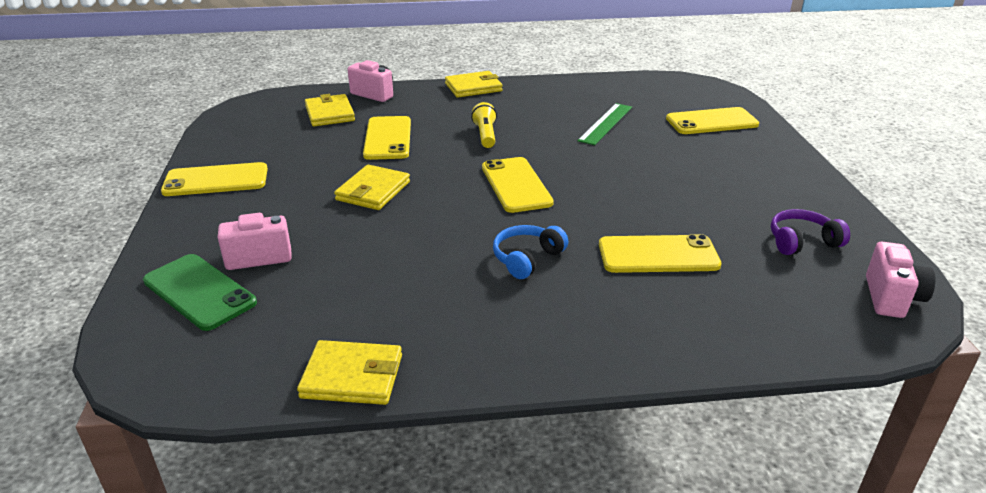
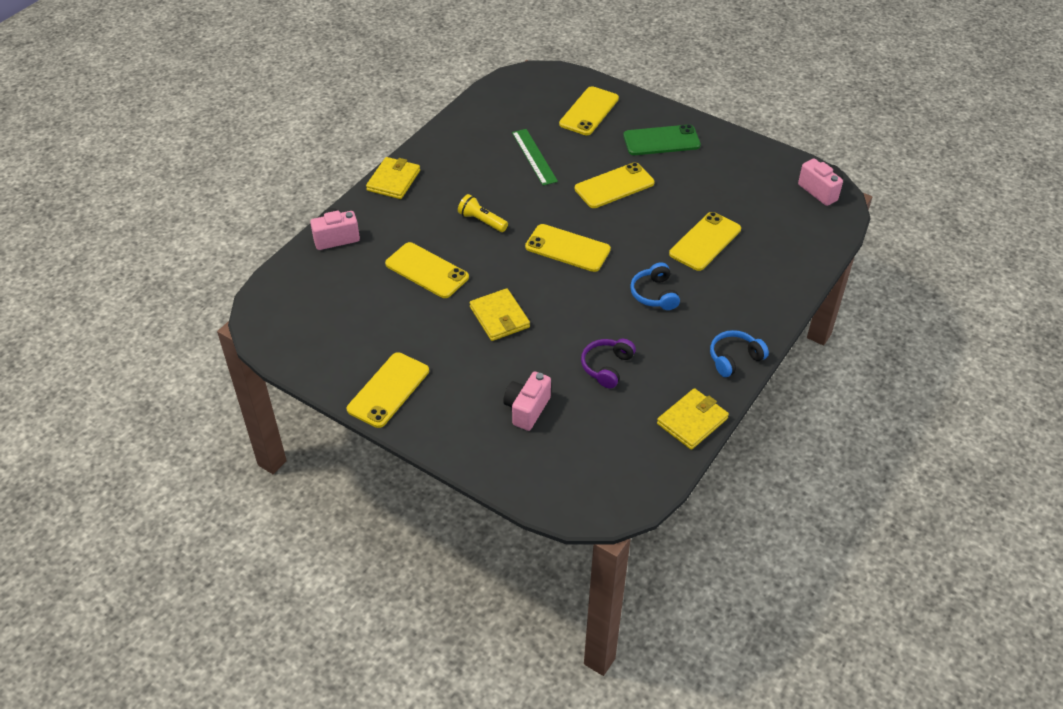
camera: 50 degrees left, 15 degrees up
green phone [143,254,257,331] -> green phone moved to [623,124,701,155]
yellow wallet [305,94,355,126] -> none
purple headphones [771,209,850,255] -> purple headphones moved to [581,339,636,388]
none -> yellow phone [575,162,655,208]
none -> blue headphones [710,330,769,377]

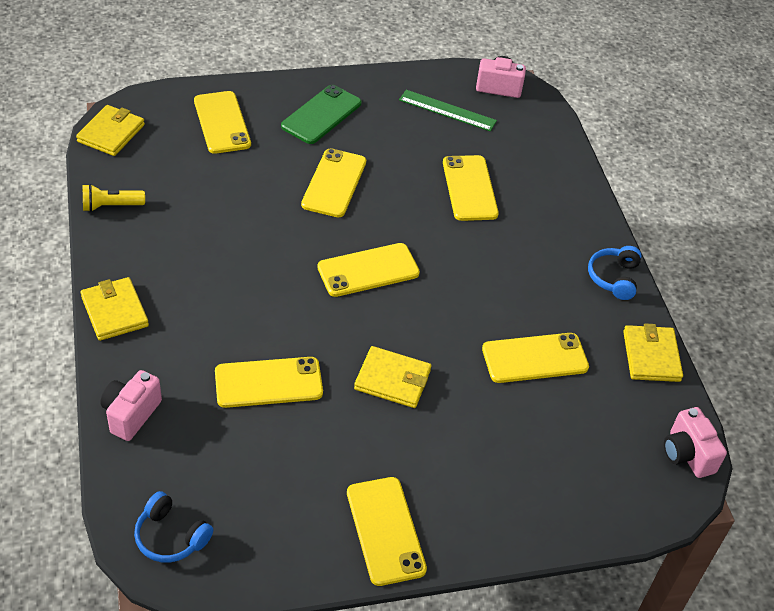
camera: 50 degrees left, 0 degrees up
yellow flashlight [458,194,508,232] -> yellow flashlight moved to [83,184,145,212]
pink camera [503,372,551,431] -> pink camera moved to [664,407,727,478]
green ruler [512,129,558,186] -> green ruler moved to [399,90,497,131]
purple headphones [581,339,636,388] -> yellow phone [482,333,589,383]
blue headphones [630,262,680,310] -> blue headphones moved to [134,491,213,562]
none -> yellow wallet [76,105,145,156]

